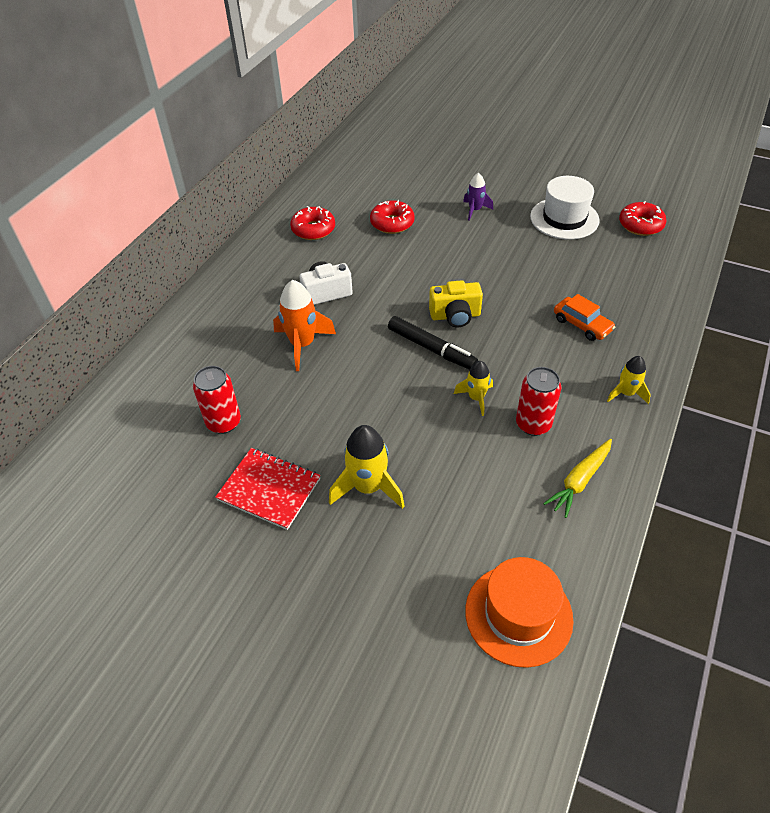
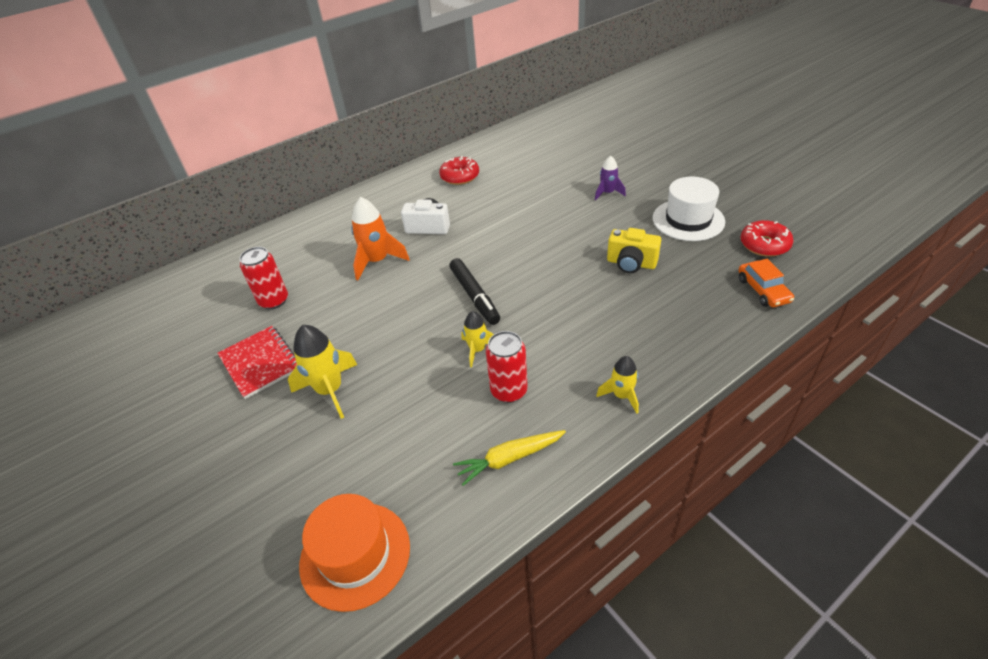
camera: 30 degrees right, 5 degrees down
red donut [370,200,414,234] -> none
yellow camera [429,280,483,327] -> yellow camera moved to [607,228,661,273]
orange car [554,294,615,341] -> orange car moved to [738,259,794,307]

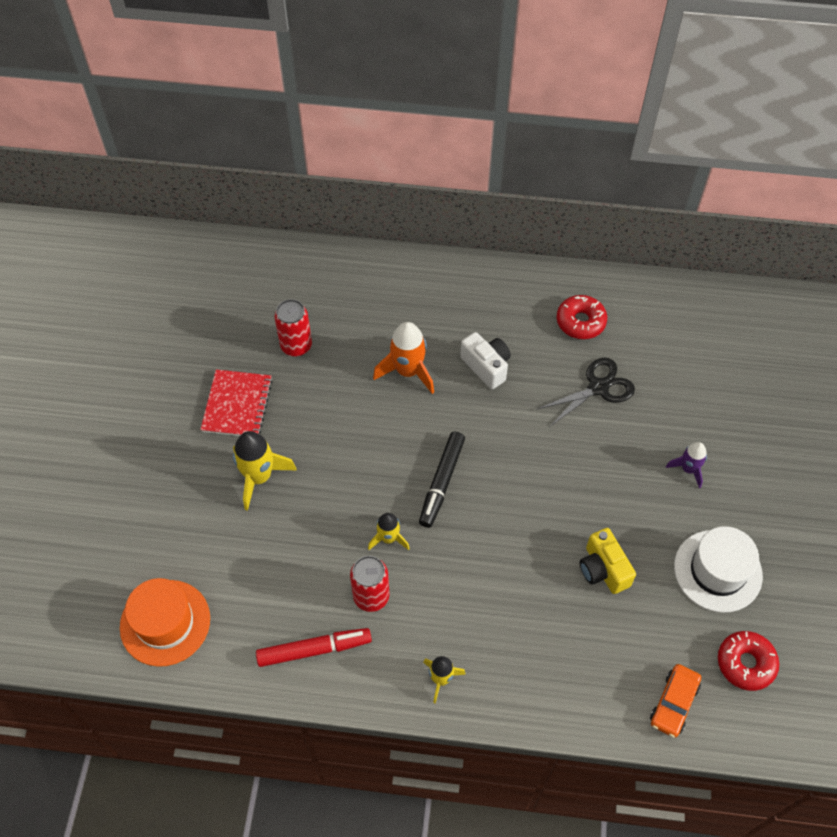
camera: 40 degrees right, 15 degrees up
yellow carrot [453,430,566,486] -> red marker [256,628,372,667]
none -> black scissors [536,358,635,427]

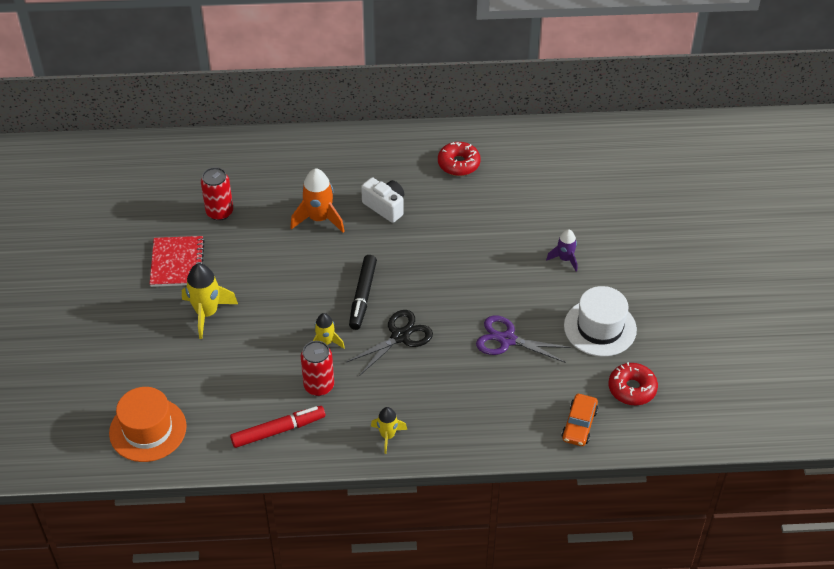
camera: 10 degrees left, 10 degrees down
black scissors [536,358,635,427] -> black scissors moved to [347,310,433,376]
yellow camera [580,528,636,594] -> purple scissors [476,315,571,362]

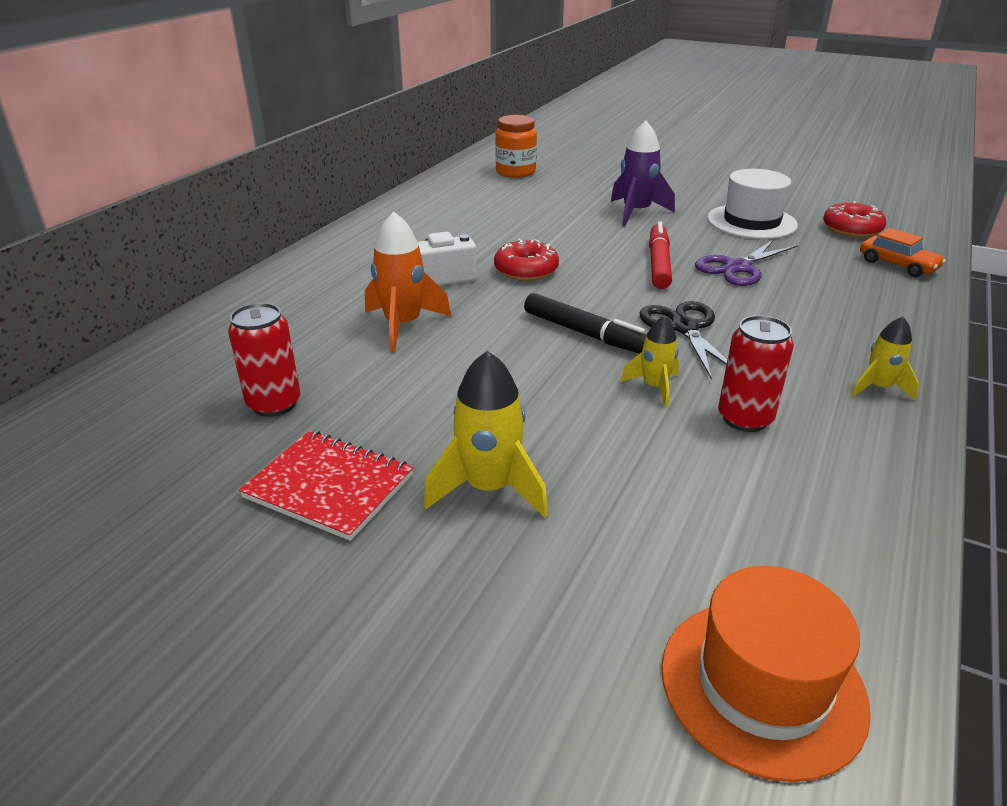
camera: 60 degrees left, 15 degrees down
red marker [230,406,325,448] -> red marker moved to [649,221,672,289]
red donut [438,142,481,176] -> red donut moved to [494,239,559,281]
purple rocket [546,229,577,272] -> purple rocket [611,121,675,226], size x1.66
none -> orange jar [495,115,537,178]

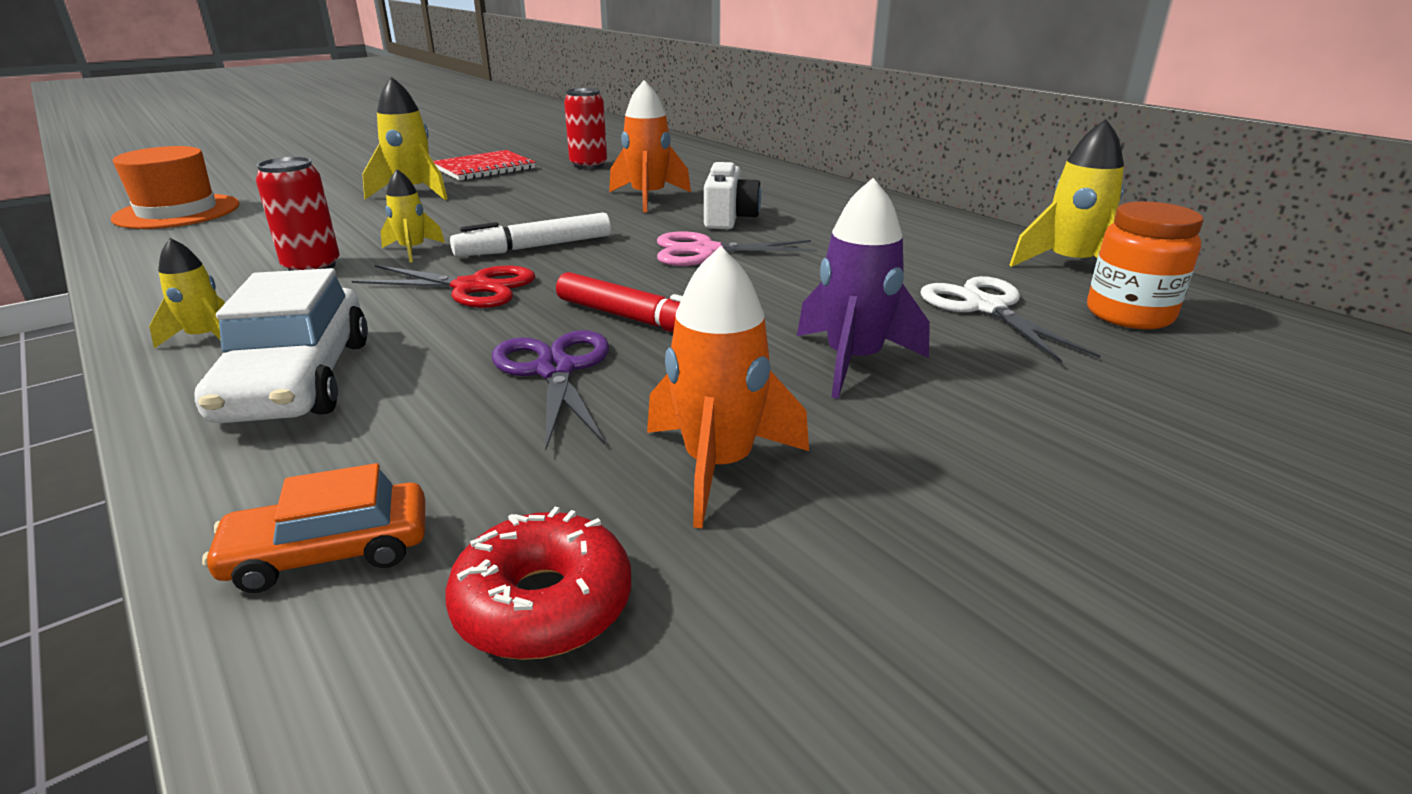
camera: 115 degrees right, 5 degrees down
red donut [494,239,559,281] -> pink scissors [657,231,818,266]
black marker [524,293,646,354] -> white marker [450,213,611,257]
black scissors [640,301,727,379] -> red scissors [352,265,535,308]
white hat [707,169,798,239] -> orange rocket [647,246,809,528]
none -> white car [194,268,368,423]
none -> white scissors [920,276,1101,363]
none -> yellow rocket [1010,119,1124,267]

